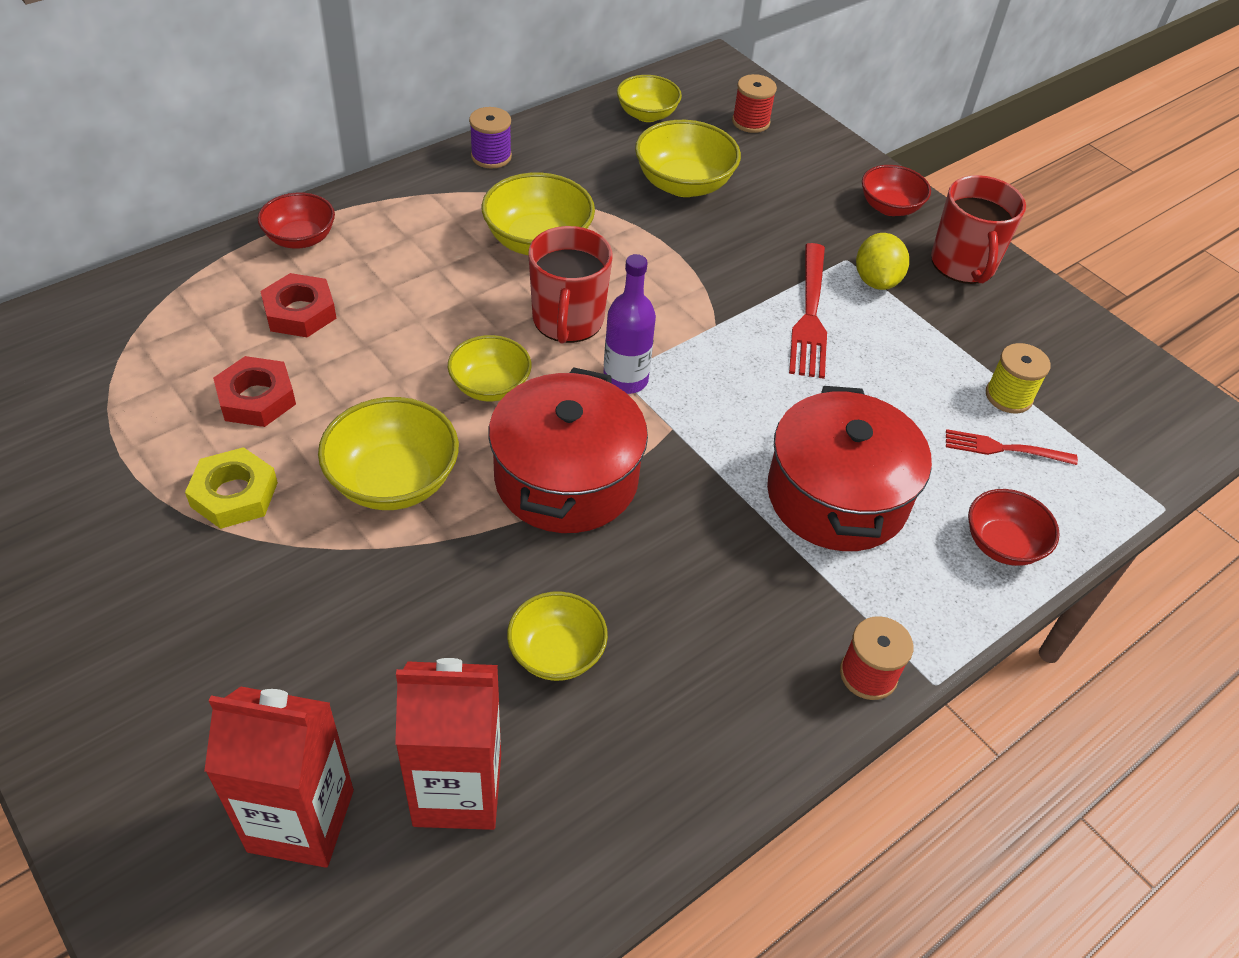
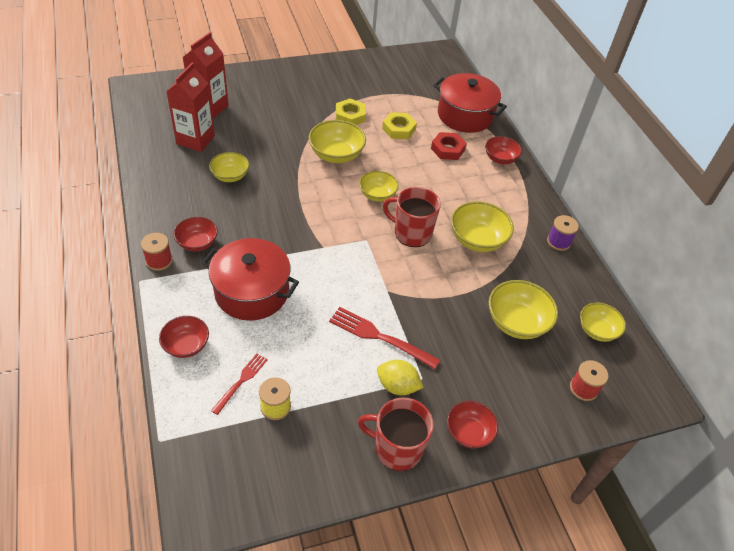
camera: 110 degrees right, 0 degrees up
red nut [213,356,296,427] -> yellow nut [382,112,417,139]
red pot [488,367,648,533] -> red pot moved to [433,73,507,133]
purple bottle [603,254,656,394] -> none
none -> red bowl [174,217,218,252]

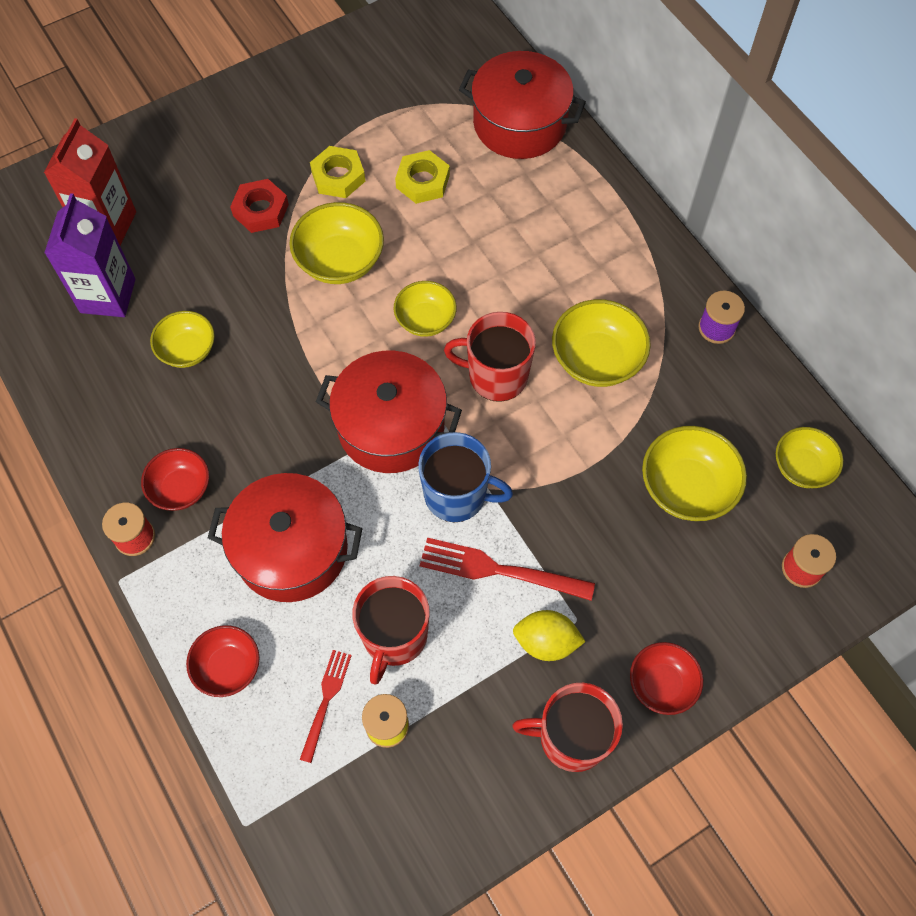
camera: 10 degrees left, 15 degrees up
red carton [166,63,215,152] -> purple carton [44,193,136,317]
red nut [431,132,467,160] -> red nut moved to [230,179,289,233]
red bowl [485,136,522,164] -> none
none -> red pot [316,350,462,473]
none -> red mug [352,576,430,685]
none -> blue mug [418,432,513,522]

